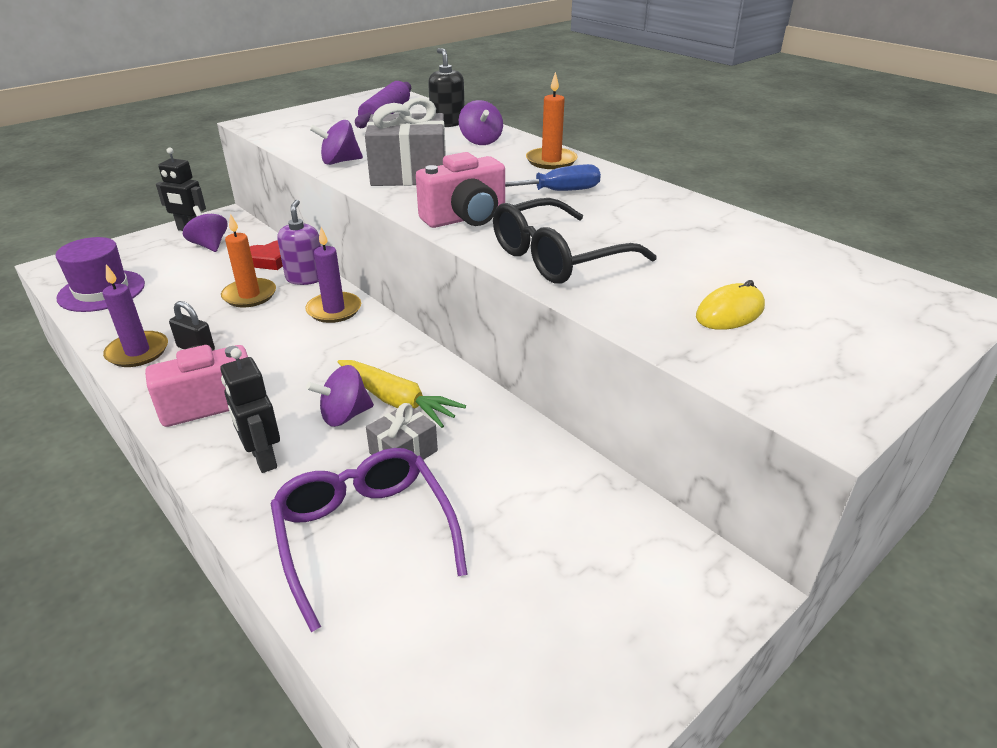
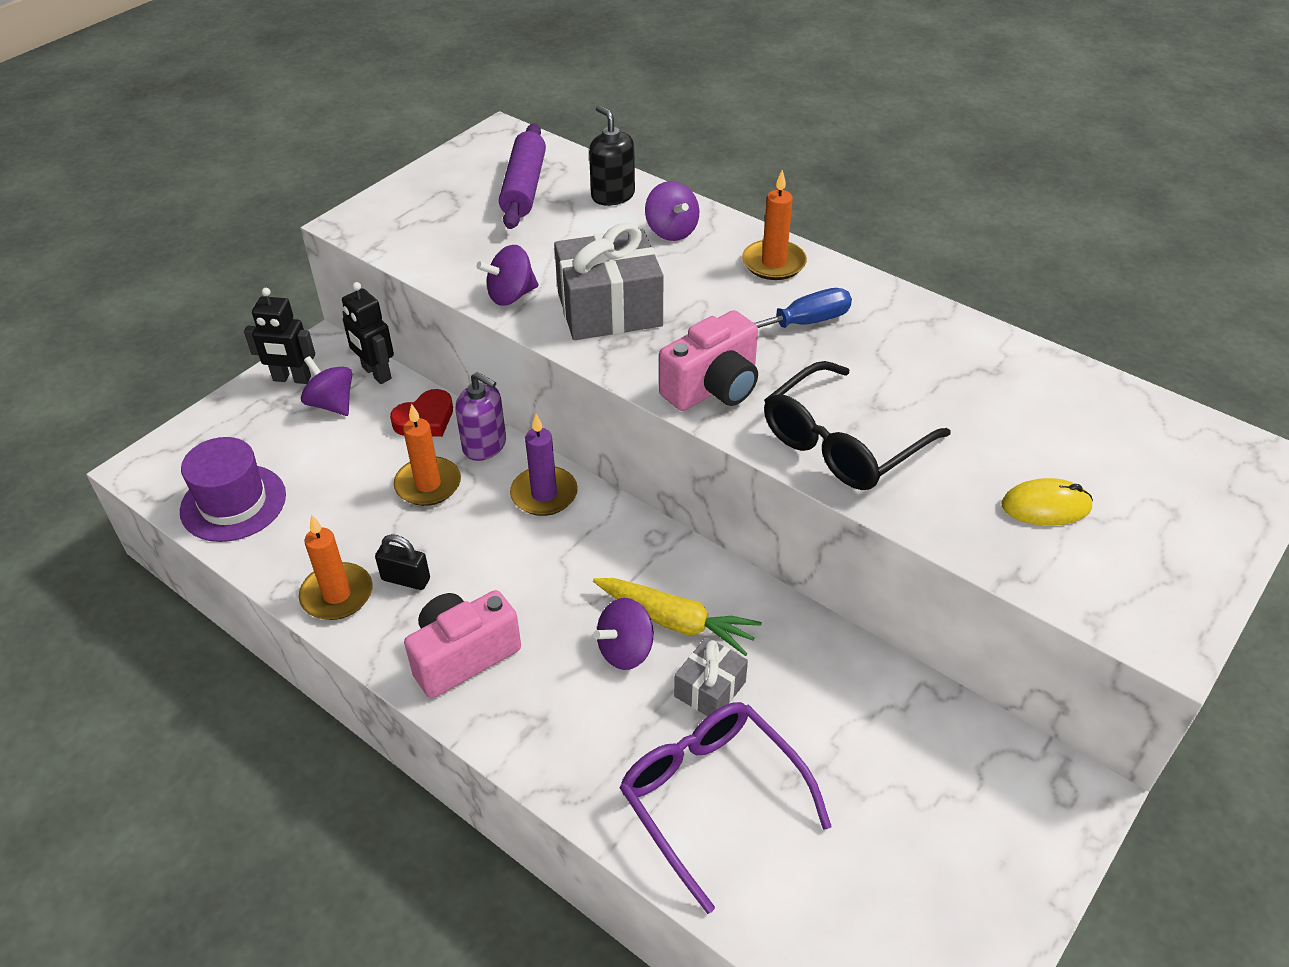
camera: 10 degrees left, 10 degrees up
purple candle [103,264,168,367] -> orange candle [299,515,372,620]
black robot [220,348,280,473] -> black robot moved to [342,282,394,384]
purple soap dispenser [277,200,321,285] -> purple soap dispenser turned 135 degrees clockwise [456,372,506,461]
yellow mouse [696,280,765,330] -> yellow mouse turned 45 degrees clockwise [1002,478,1093,526]

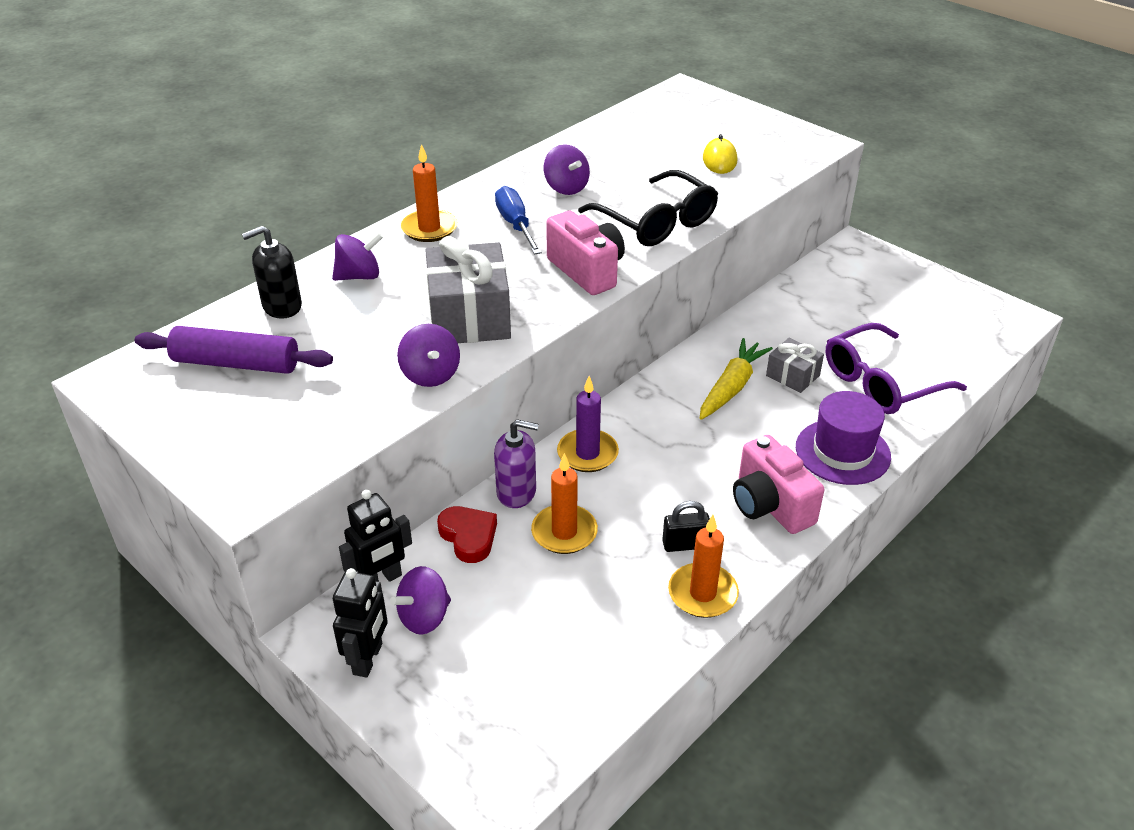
camera: 85 degrees left, 5 degrees down
purple hat [180,437,286,542] -> purple hat moved to [796,391,891,485]
black padlock [375,534,430,590] -> black padlock turned 60 degrees clockwise [662,501,710,552]
purple soap dispenser [456,372,506,461] -> purple soap dispenser turned 60 degrees clockwise [494,419,539,508]
purple spinning top [593,598,654,670] -> purple spinning top moved to [544,144,590,195]

